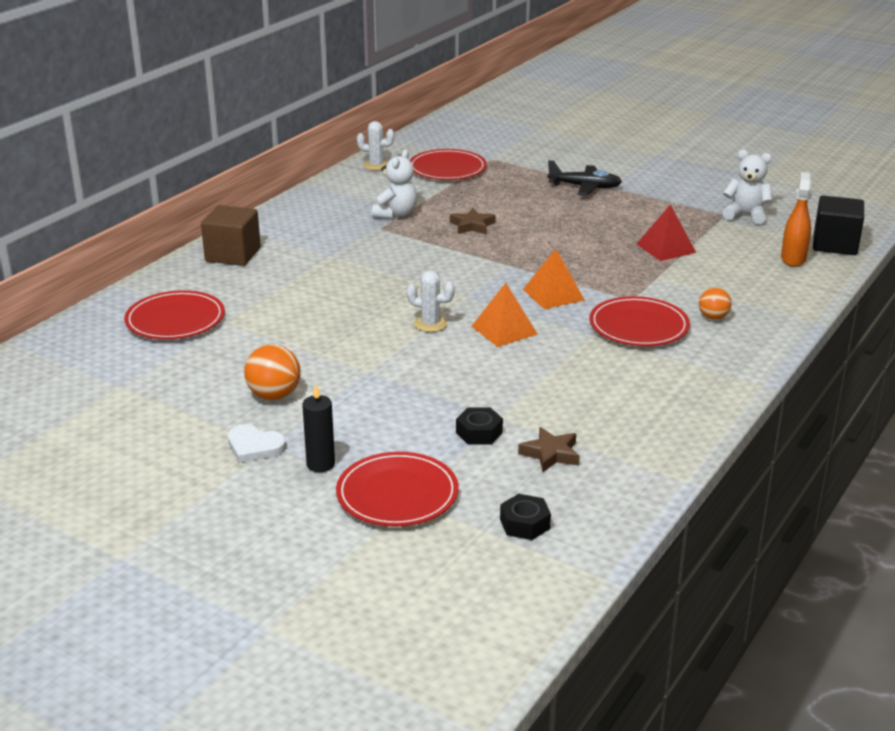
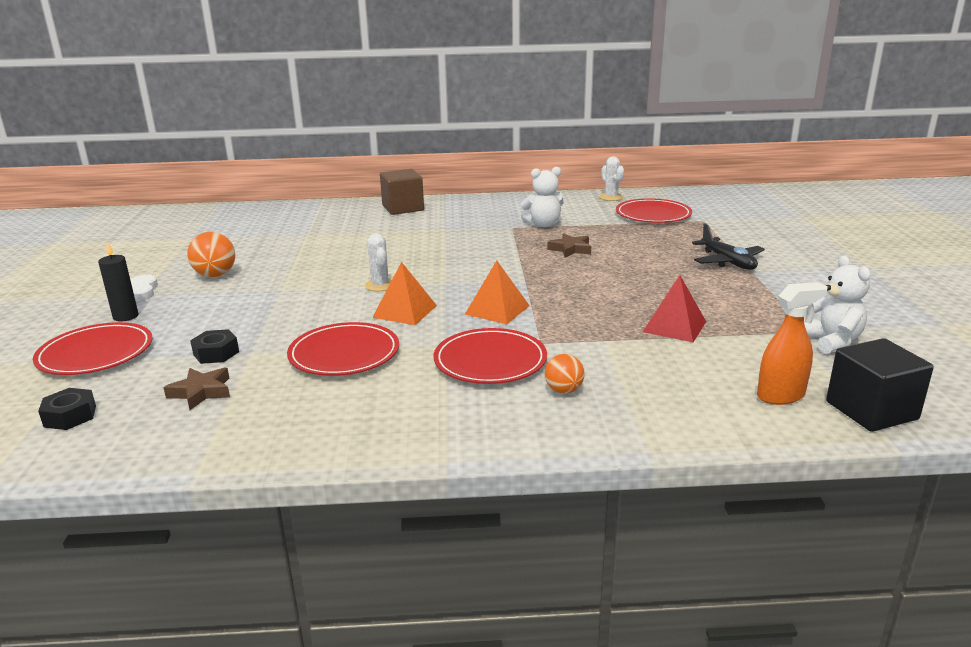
camera: 55 degrees right, 5 degrees down
red plate [124,290,225,340] -> red plate moved to [287,322,399,376]

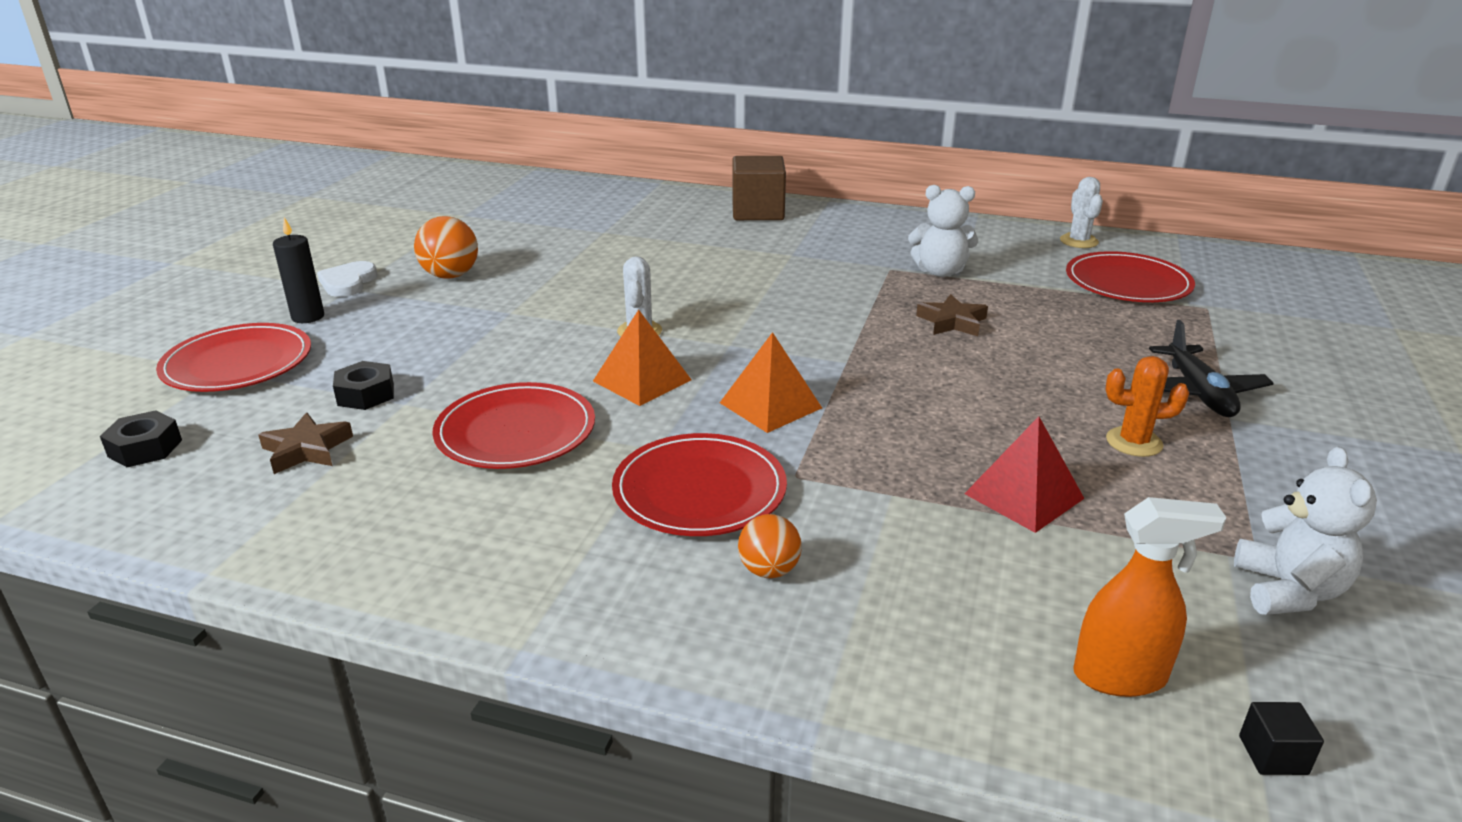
camera: 20 degrees right, 5 degrees up
black cube [826,338,934,432] -> black cube [1239,702,1324,775], size x0.43
none -> orange cactus [1105,356,1189,457]

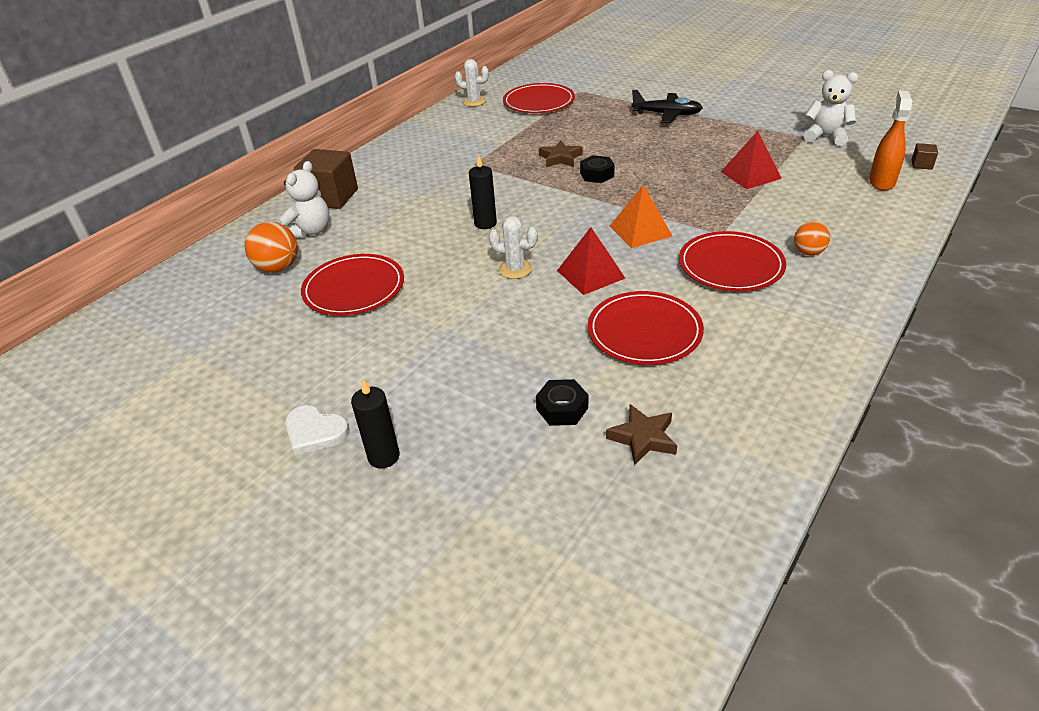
camera: 70 degrees left, 10 degrees up
black nut [100,410,182,467] -> black nut moved to [580,155,615,183]
red plate [156,323,311,392] -> red plate moved to [301,254,404,315]
orange ball [414,216,478,279] -> orange ball moved to [245,222,298,273]
orange pyramid [593,309,691,406] -> red pyramid [557,227,625,295]
white teddy bear [908,185,978,277] -> white teddy bear moved to [280,161,330,238]
orange cactus [1105,356,1189,457] -> none
black cube [1239,702,1324,775] -> brown cube [912,143,938,170]
none -> black candle [469,155,497,229]

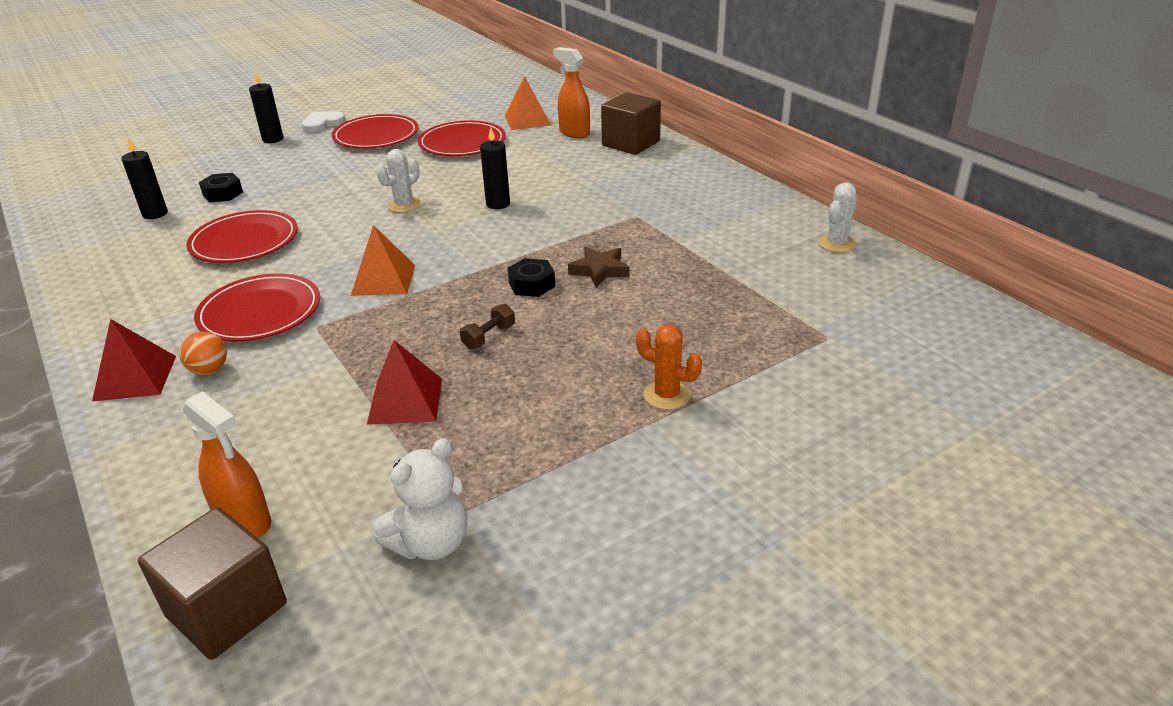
camera: 110 degrees right, 5 degrees down
orange ball [245,222,298,273] -> orange pyramid [505,76,551,130]
white teddy bear [280,161,330,238] -> orange spray bottle [553,47,590,138]
red plate [503,83,575,113] -> red plate moved to [332,114,419,148]
red pyramid [557,227,625,295] -> red pyramid moved to [92,319,176,402]
brown star [606,404,677,466] -> black candle [121,138,168,219]
black plane [631,90,703,123] -> orange cactus [636,325,702,410]
brown cube [912,143,938,170] -> brown cube [138,507,287,660], size x2.32
none -> brown dumbbell [460,304,515,349]

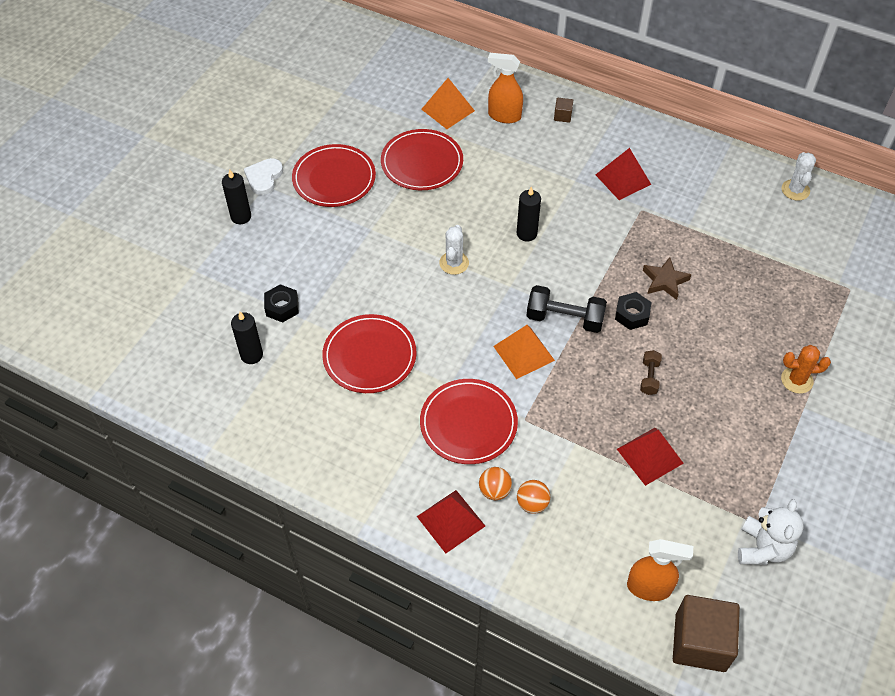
camera: 30 degrees left, 20 degrees up
brown cube [601,92,661,155] -> brown cube [554,98,573,123], size x0.43
none -> orange ball [517,480,550,514]
none -> black dumbbell [526,285,607,333]
none -> red pyramid [595,148,651,200]

